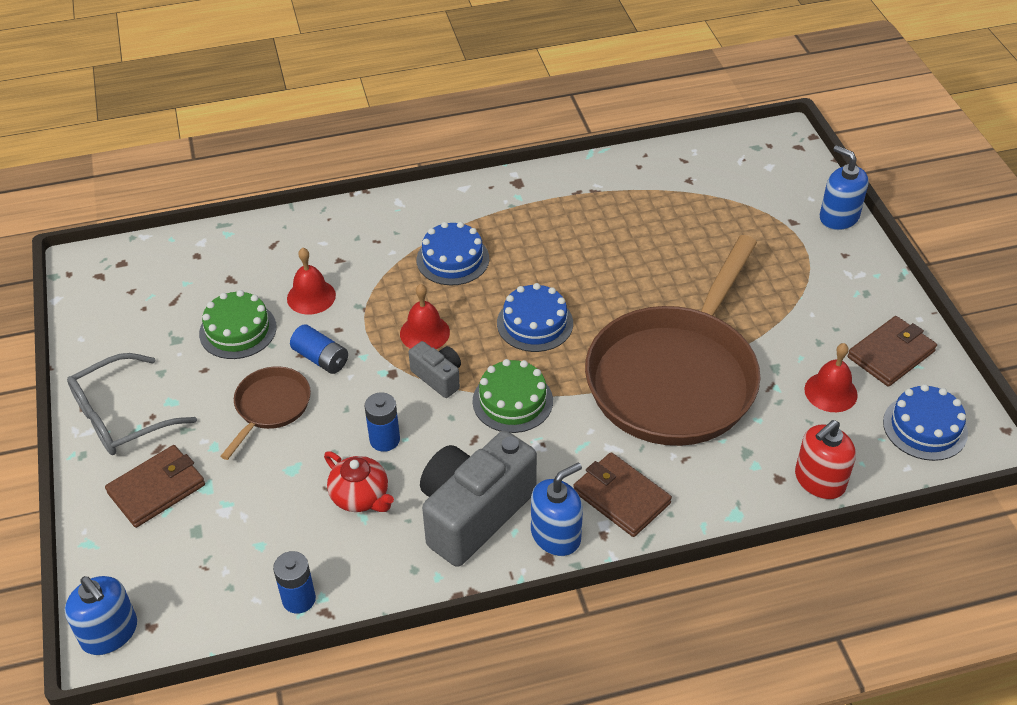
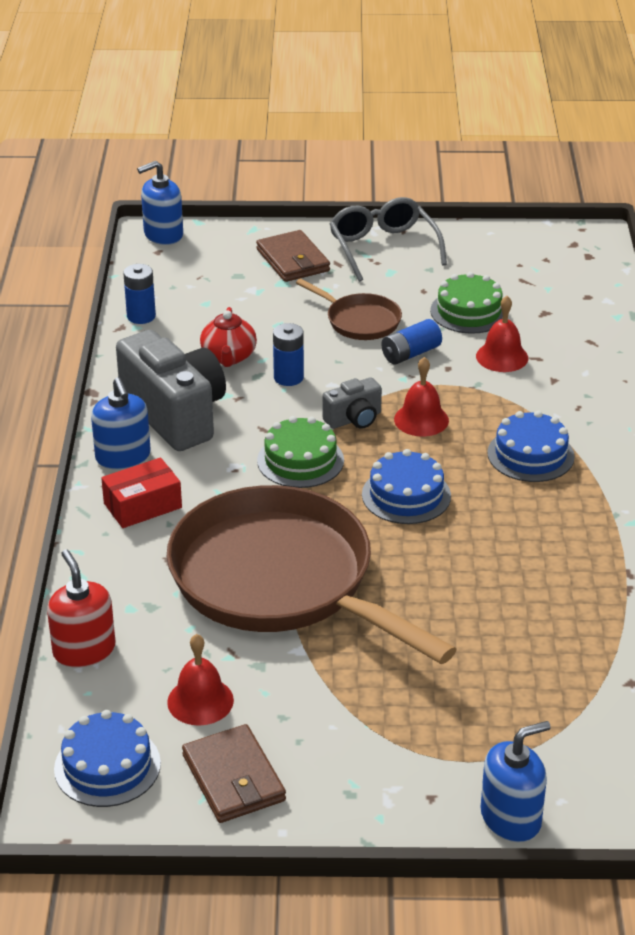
camera: 105 degrees right, 10 degrees down
red teapot [324,451,394,512] -> red teapot turned 60 degrees counterclockwise [200,307,257,367]
brown wallet [573,452,672,537] -> red box [101,457,182,528]

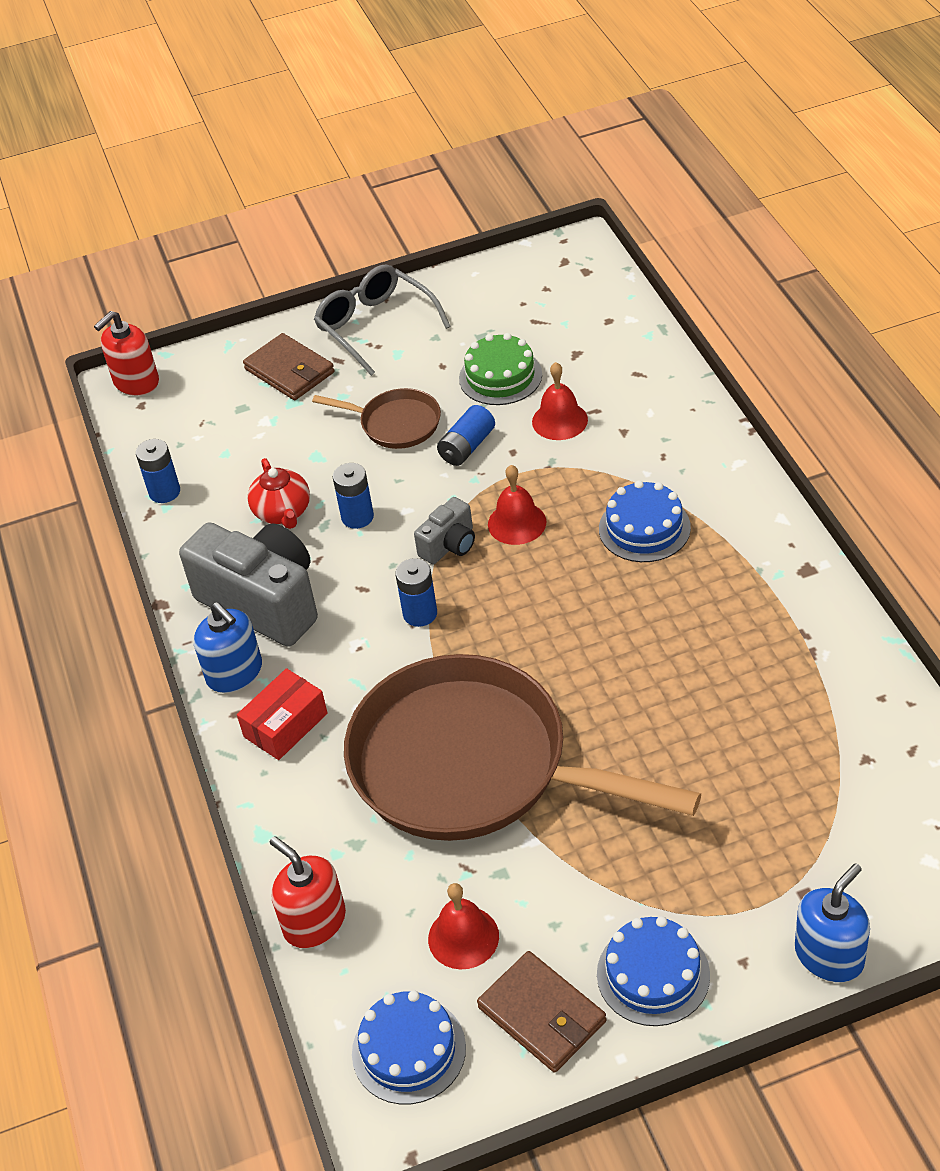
camera: 15 degrees left, 10 degrees up
blue soap dispenser [137,161,183,245] -> red soap dispenser [94,311,159,396]
green cake [257,416,344,488] -> blue battery [395,558,437,627]
blue cake [362,449,451,524] -> blue cake moved to [597,916,710,1026]

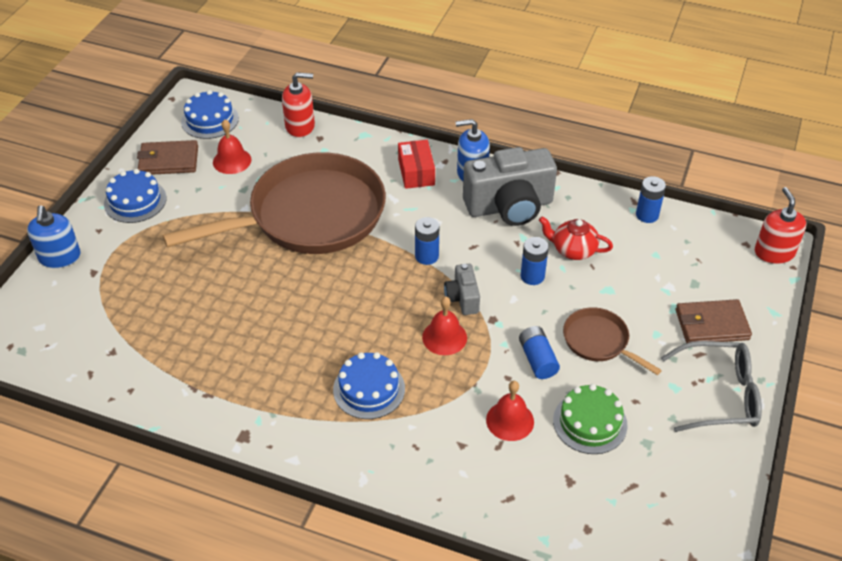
camera: 125 degrees right, 0 degrees up
brown pan [312,388,441,449] -> brown pan turned 75 degrees clockwise [563,307,662,375]

